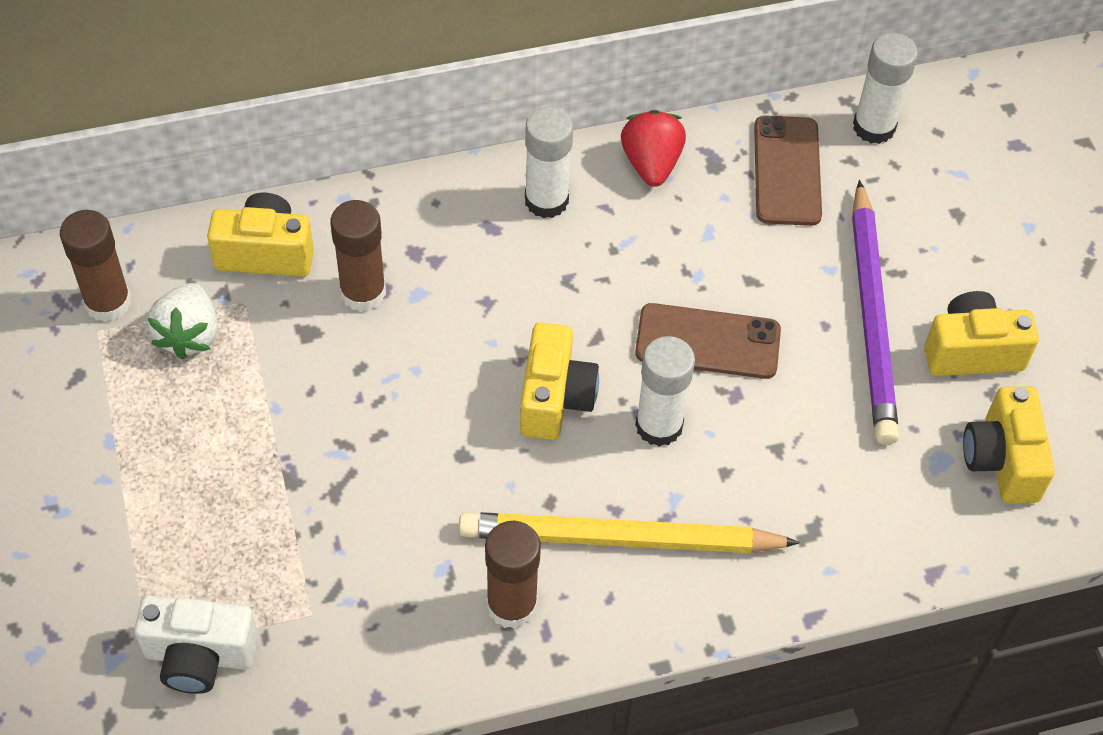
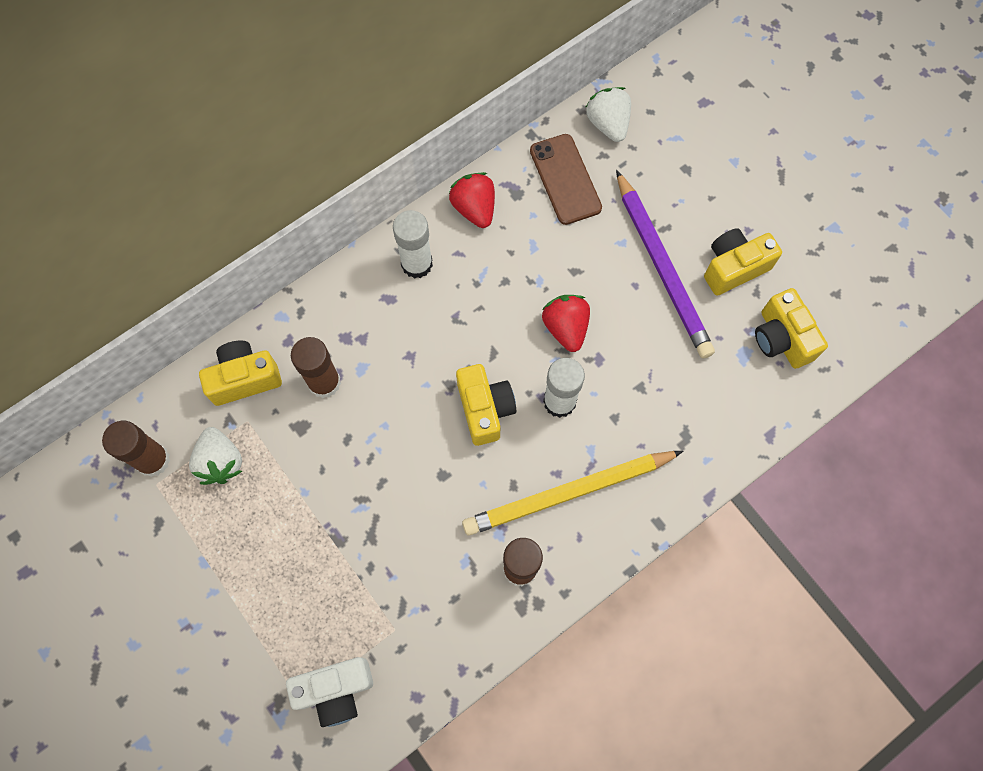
camera: 20 degrees left, 15 degrees up
brown phone [635,303,781,379] -> red strawberry [542,295,590,352]
white glue stick [853,33,918,144] -> white strawberry [586,87,631,142]

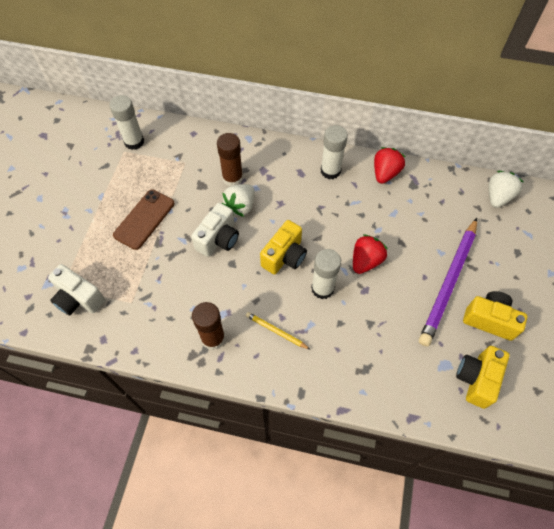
camera: 50 degrees right, 10 degrees down
brown glue stick [102,421,170,477] -> white glue stick [109,95,144,150]
white strawberry [189,427,242,485] -> white strawberry moved to [222,184,255,217]
yellow camera [199,341,282,406] -> none
yellow pencil [462,451,683,536] -> yellow pencil [246,312,311,350], size x0.45
brown phone [530,134,602,225] -> brown phone moved to [113,189,174,250]
none -> white camera [191,203,239,257]

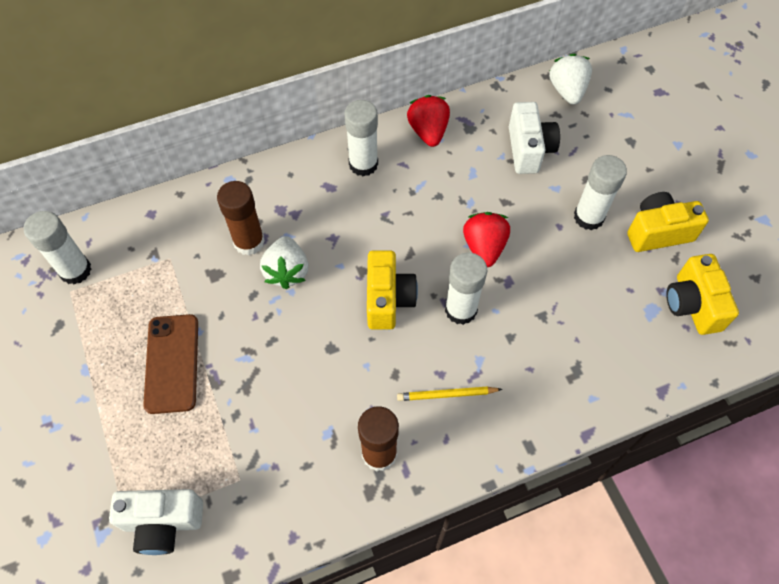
camera: 35 degrees left, 0 degrees up
white camera [191,203,239,257] -> white camera moved to [509,102,560,174]
purple pencil [419,218,477,347] -> white glue stick [574,155,627,230]

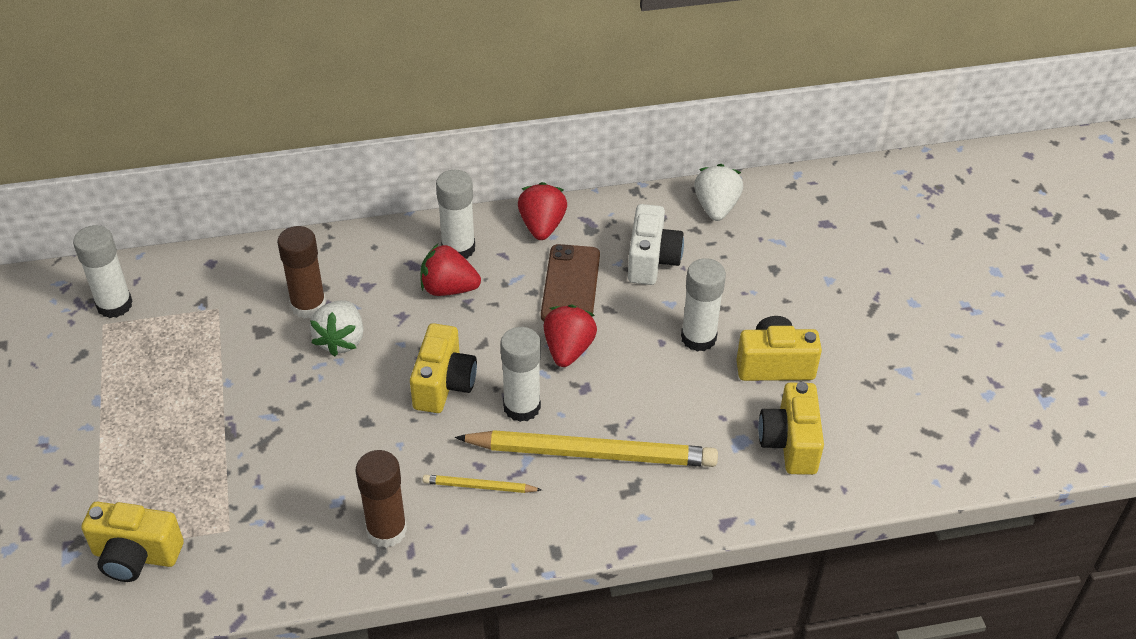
camera: 10 degrees right, 15 degrees down
white camera [109,489,203,555] -> yellow camera [81,502,184,582]
brown phone [143,314,198,414] -> brown phone moved to [541,244,600,321]
none -> red strawberry [420,244,481,296]
none -> yellow pencil [455,430,718,467]

